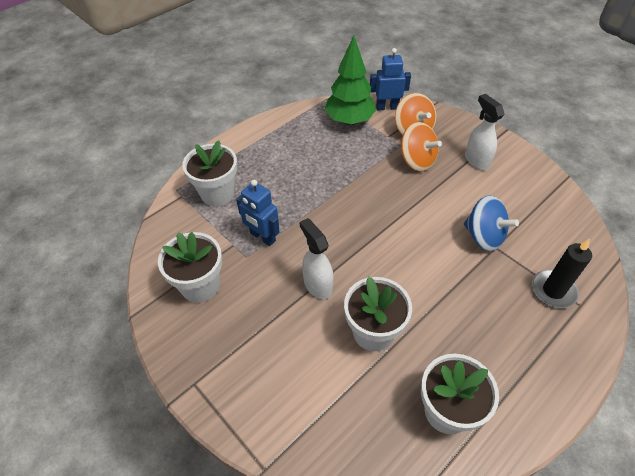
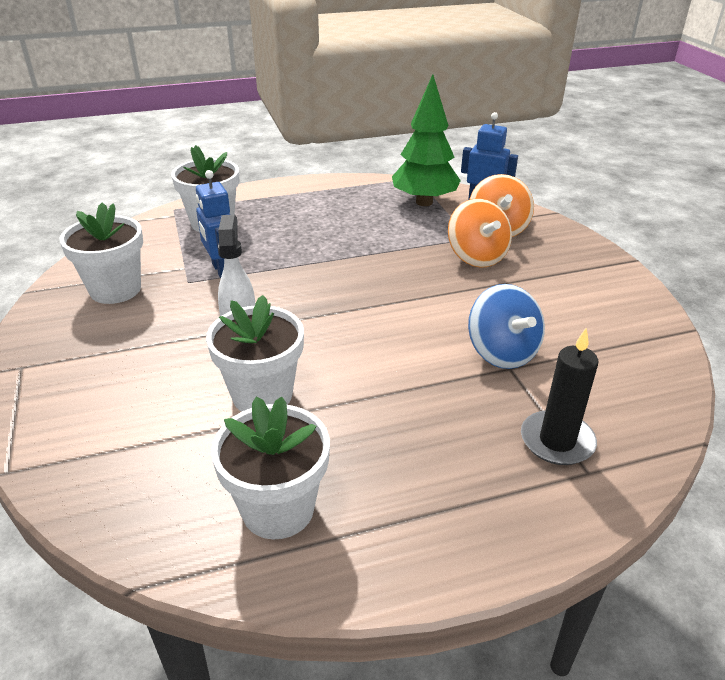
camera: 25 degrees right, 15 degrees down
white spray bottle [465,94,504,170] -> none

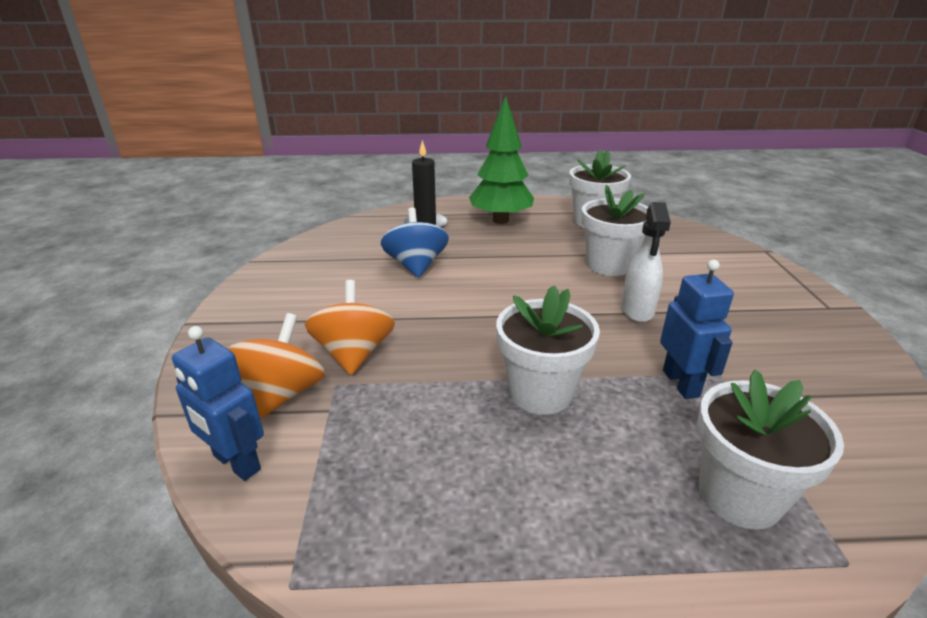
camera: 165 degrees left, 5 degrees down
white flower pot [59,202,143,304] -> white flower pot moved to [496,285,600,415]
green tree [392,74,461,206] -> green tree moved to [469,96,534,224]

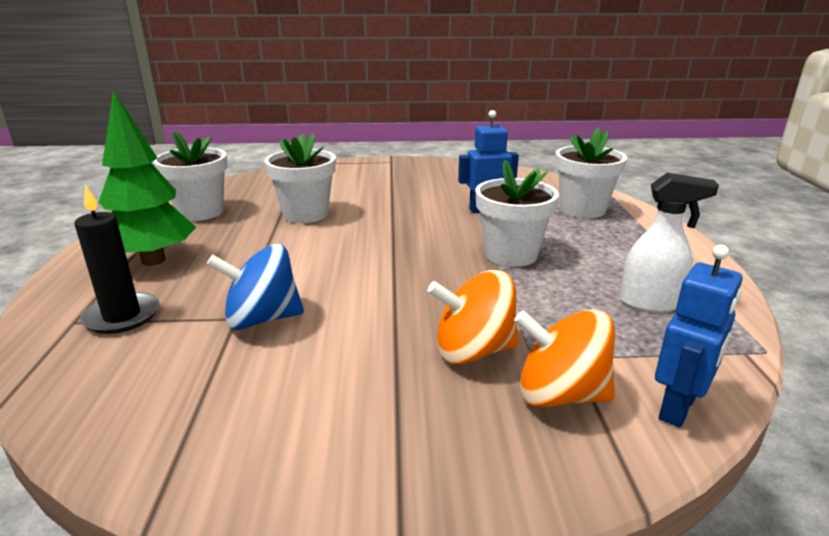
camera: 90 degrees left, 5 degrees down
white spray bottle [622,202,671,322] -> white spray bottle moved to [620,173,719,313]

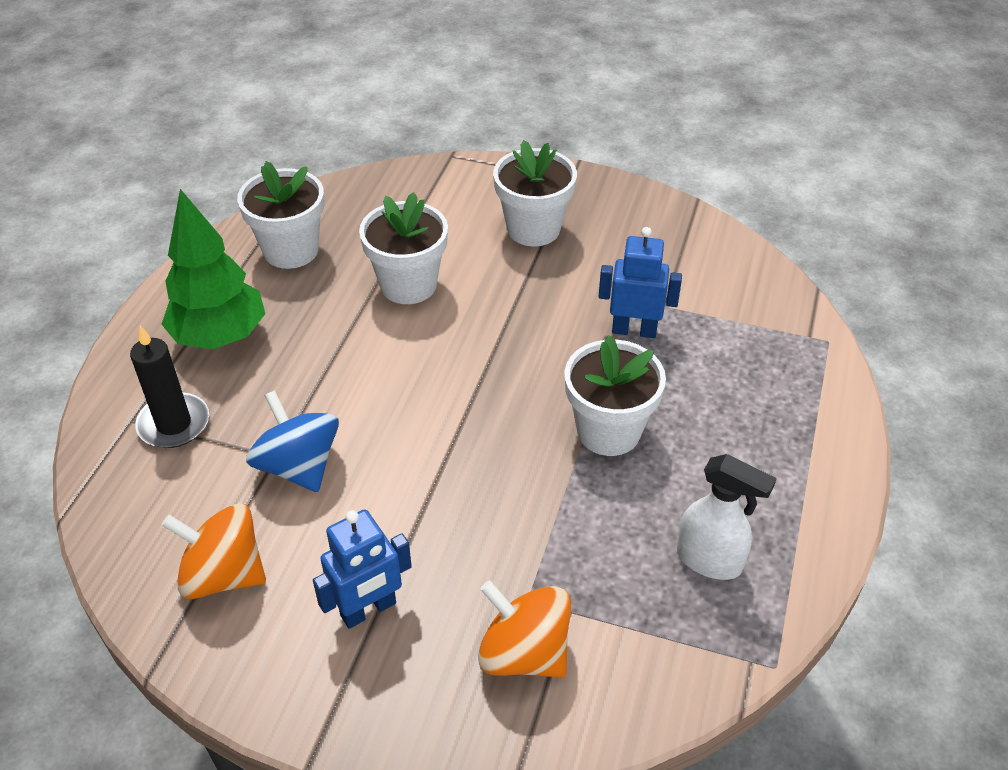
camera: 20 degrees right, 20 degrees up
blue spinning top [207,244,304,330] -> blue spinning top turned 45 degrees clockwise [246,390,339,492]
orange spinning top [428,270,519,364] -> orange spinning top moved to [162,503,266,599]
white flower pot [555,128,627,218] -> white flower pot moved to [493,140,577,247]
blue robot [655,245,743,428] -> blue robot moved to [313,509,412,629]

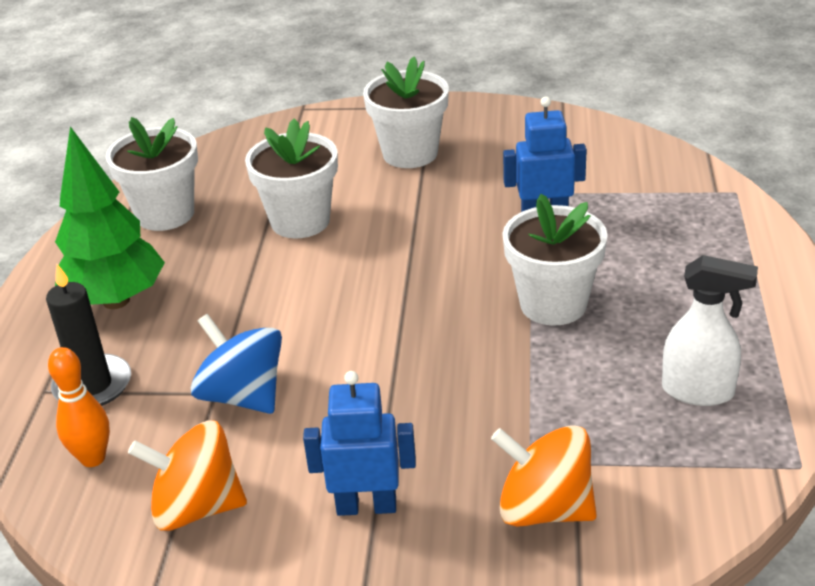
camera: 10 degrees left, 10 degrees down
blue robot [313,509,412,629] -> blue robot turned 135 degrees counterclockwise [303,371,416,516]
none -> orange bowling pin [48,347,110,467]

